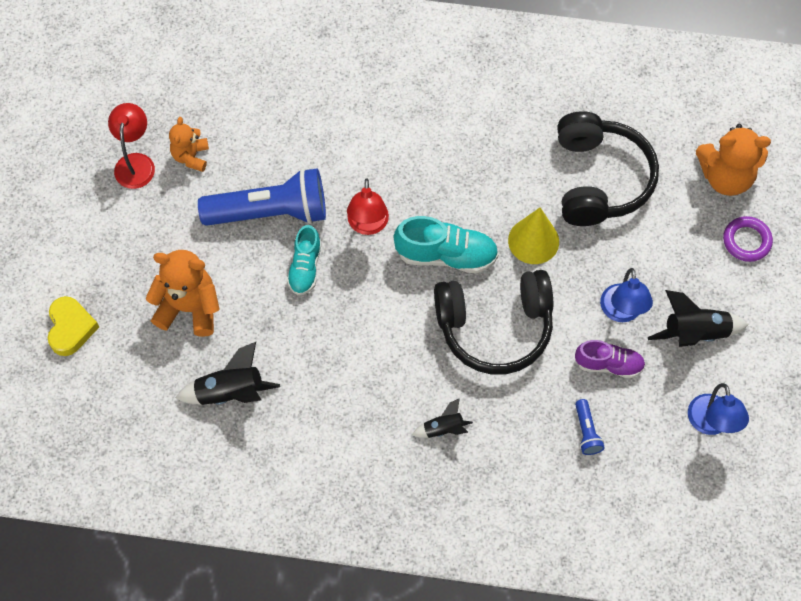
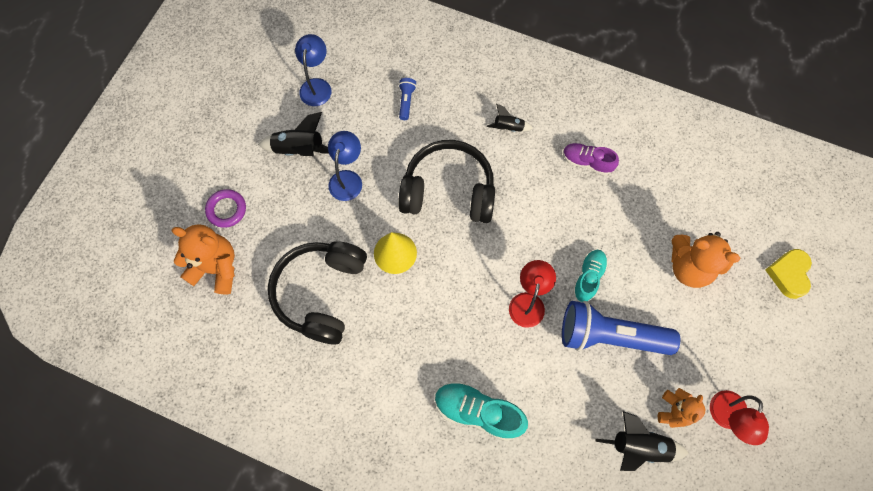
camera: 165 degrees left, 5 degrees up
black rocket [175,342,280,405] -> black rocket moved to [595,411,689,471]
turquoise shoe [394,216,498,274] -> turquoise shoe moved to [435,381,528,441]
purple shoe [575,340,645,378] -> purple shoe moved to [563,143,619,175]

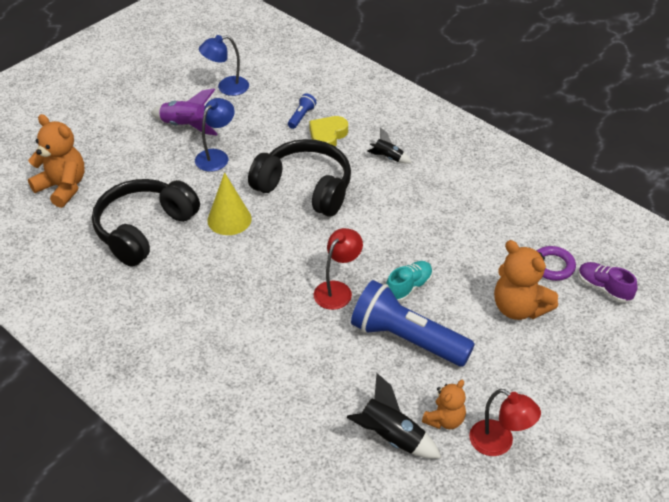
camera: 20 degrees right, 25 degrees down
purple ring [205,189,246,228] -> purple ring moved to [537,246,576,281]
black rocket [258,112,329,156] -> purple rocket [151,89,218,136]
blue lamp [295,34,332,106] -> blue lamp turned 135 degrees counterclockwise [199,35,249,96]
turquoise shoe [435,381,528,441] -> none
purple shoe [563,143,619,175] -> purple shoe moved to [578,262,638,303]
red lamp [710,390,769,445] -> red lamp turned 90 degrees counterclockwise [469,389,541,456]
yellow heart [765,249,812,299] -> yellow heart moved to [309,116,348,147]

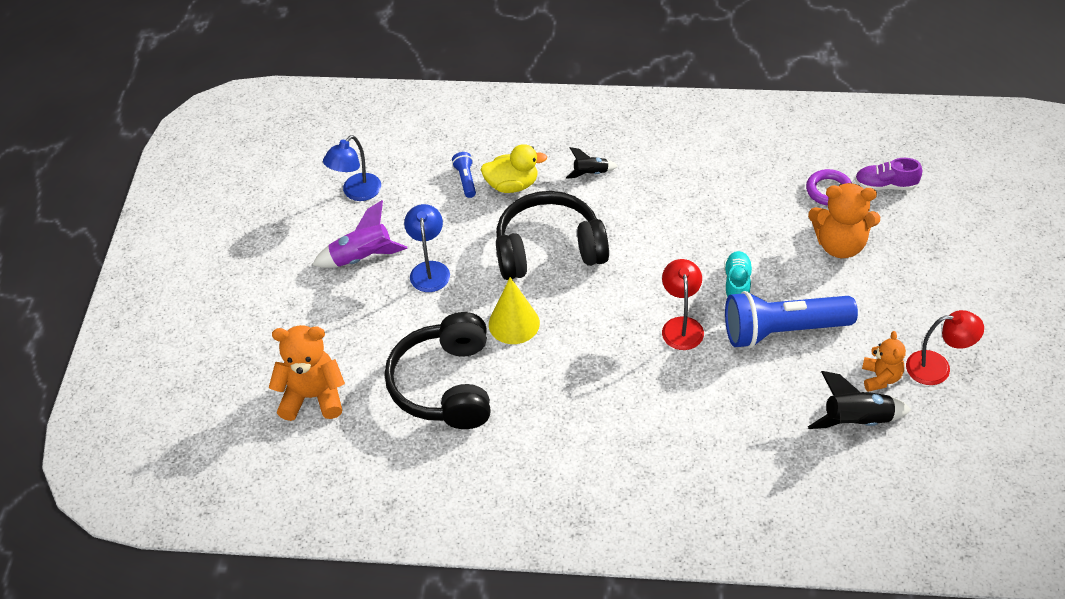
camera: 35 degrees left, 5 degrees up
yellow heart [309,116,348,147] -> yellow duck [481,144,547,193]

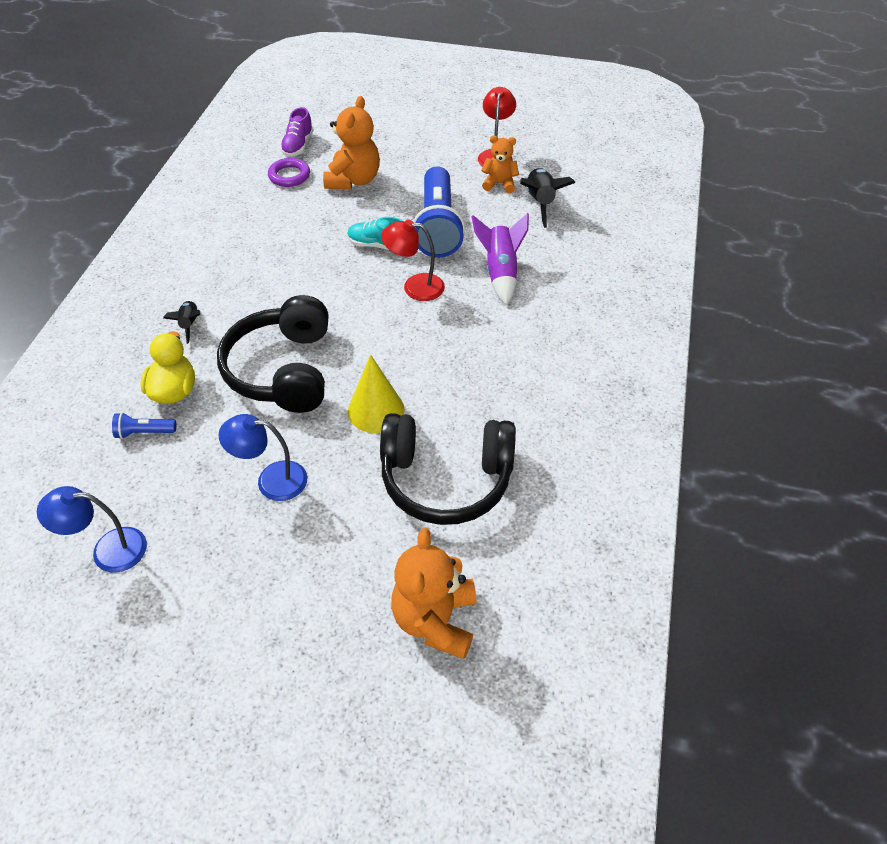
camera: 85 degrees left, 0 degrees up
purple rocket [312,200,408,268] -> purple rocket moved to [471,213,529,305]
blue lamp [323,135,381,201] -> blue lamp turned 135 degrees clockwise [37,486,147,573]

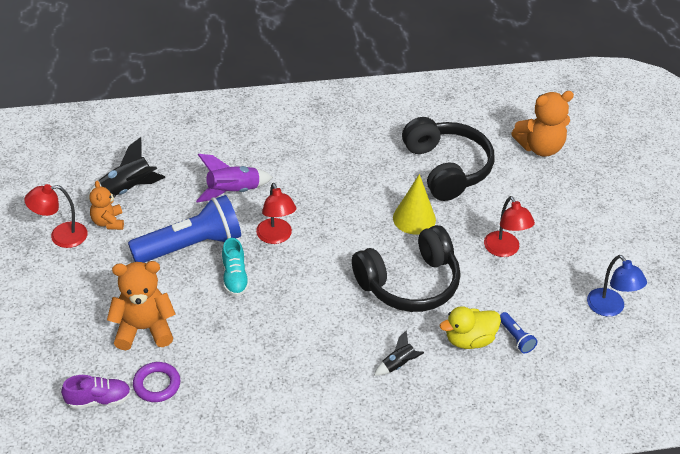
camera: 115 degrees left, 5 degrees down
blue lamp [218,414,307,501] -> red lamp [484,196,535,257]

